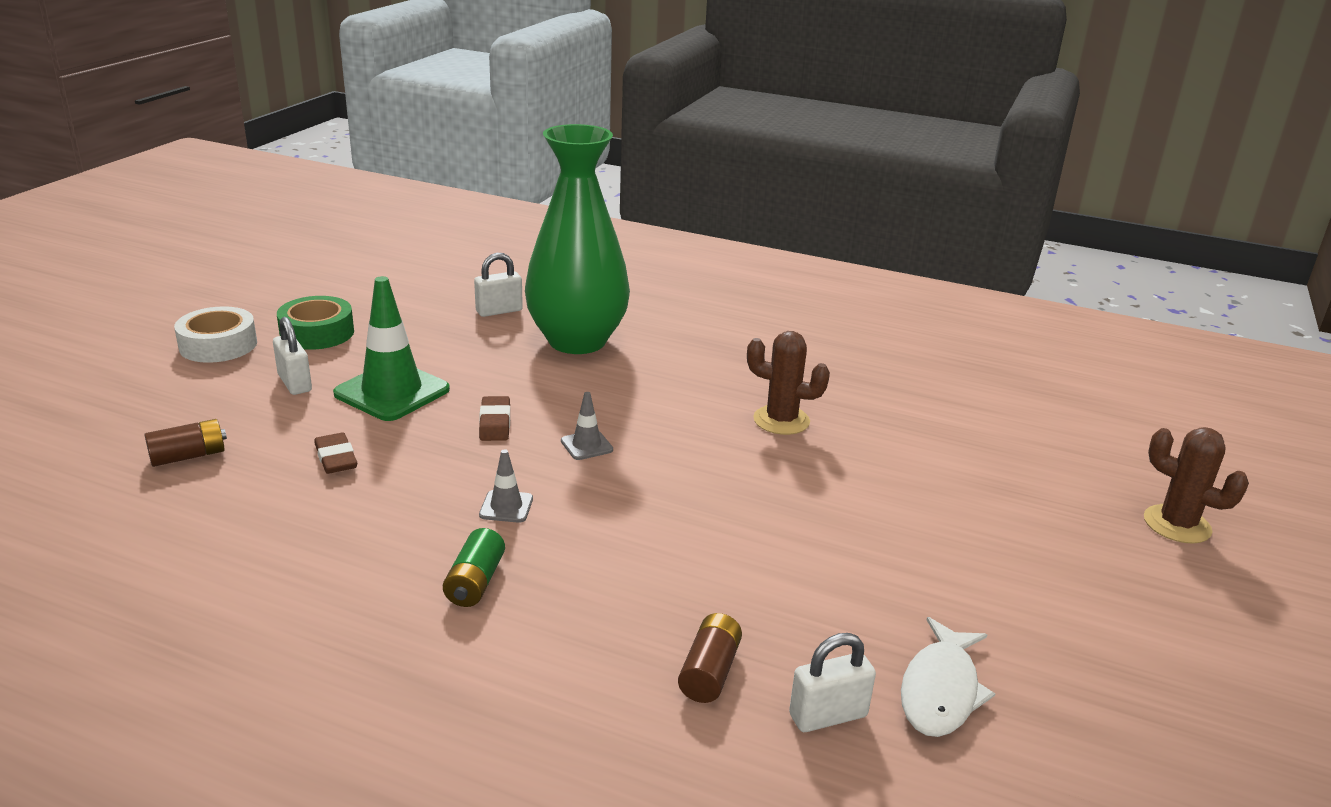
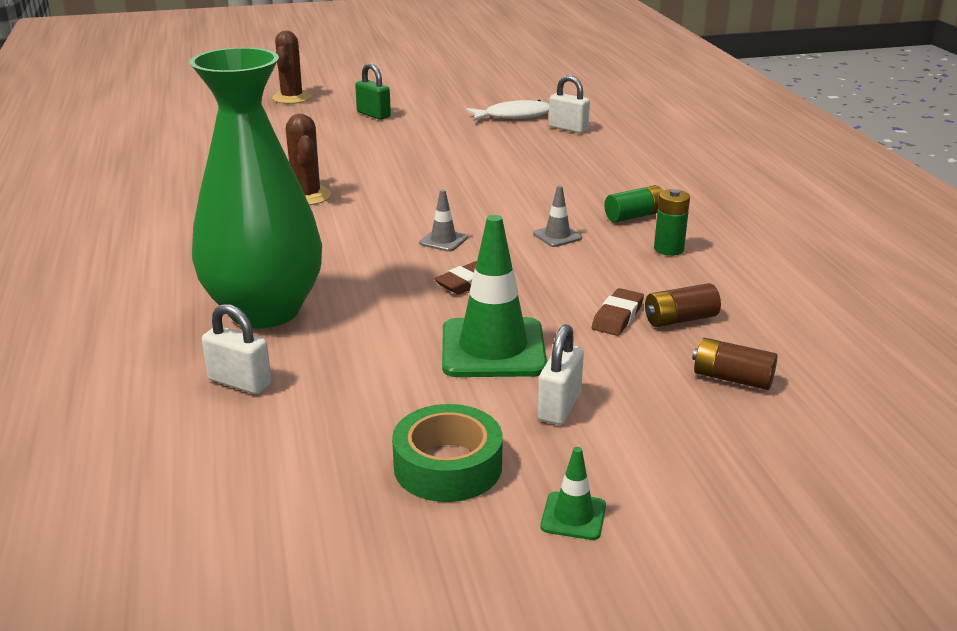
camera: 125 degrees left, 0 degrees up
white tape [174,306,257,363] -> green traffic cone [540,447,606,540]
brown battery [678,613,742,703] -> brown battery moved to [645,283,721,327]
none -> green padlock [355,63,391,120]
none -> green battery [654,189,690,256]

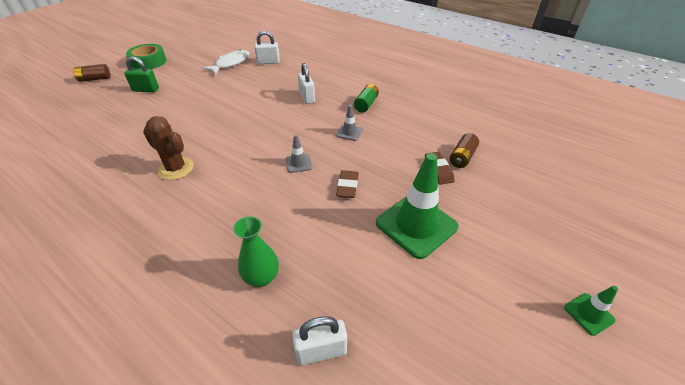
camera: 40 degrees left, 15 degrees up
green vase [190,47,322,328] -> green vase [233,216,279,287], size x0.42
brown cactus [272,30,311,104] -> none
green tape [392,404,503,502] -> green tape moved to [126,44,166,69]
white padlock [538,324,584,425] -> white padlock moved to [298,63,315,104]
green battery [654,189,690,256] -> none
brown battery [692,338,778,390] -> brown battery moved to [73,64,111,82]

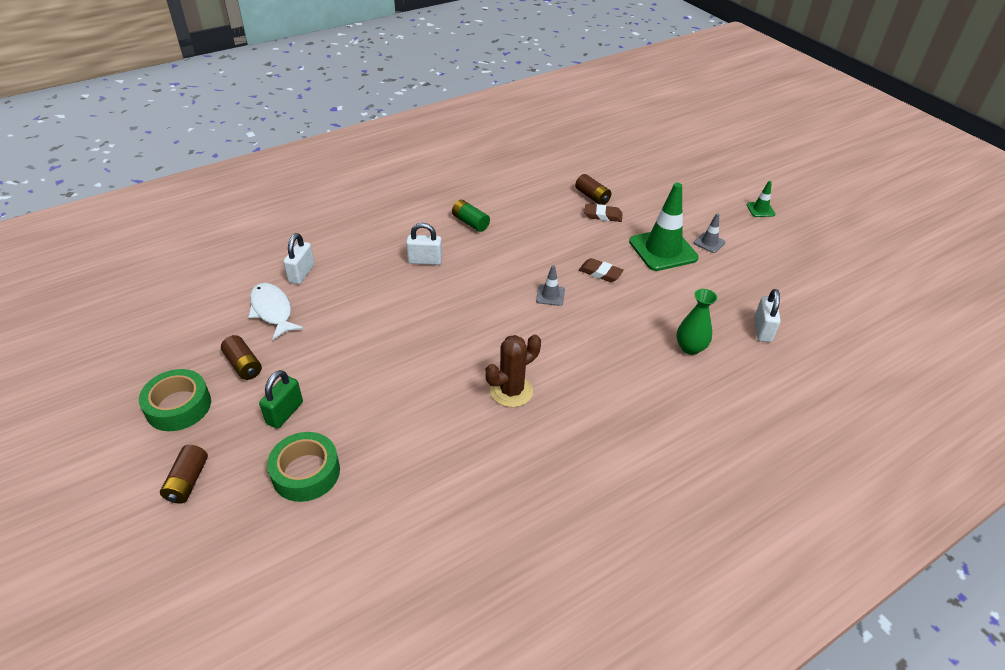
camera: 70 degrees left, 0 degrees up
grey traffic cone [336,105,363,141] -> grey traffic cone moved to [694,213,725,253]
none -> brown battery [221,335,262,380]
none -> green tape [267,432,340,502]

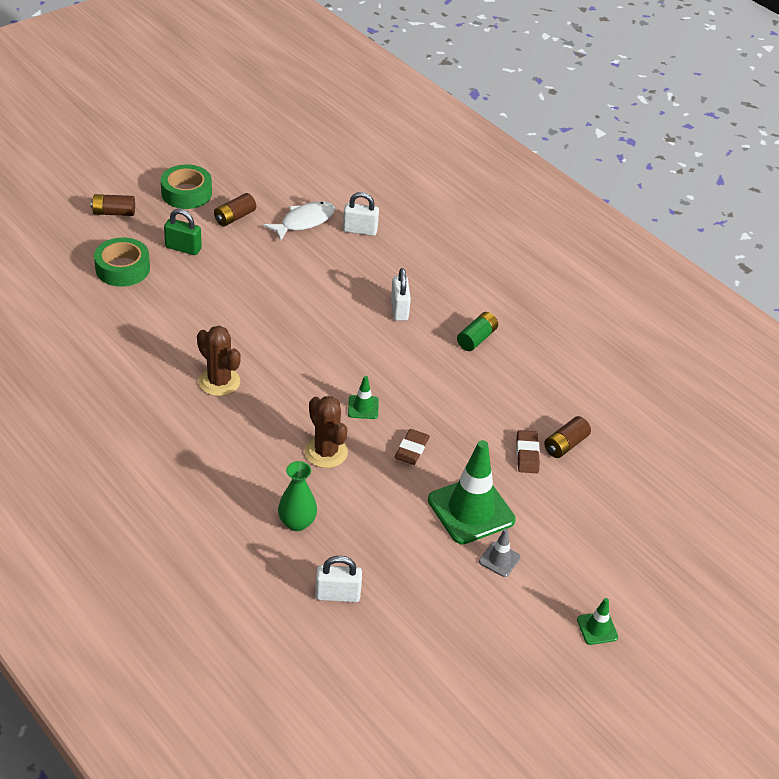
camera: 80 degrees right, 0 degrees up
grey traffic cone [536,265,565,306] -> green traffic cone [348,376,379,419]
none -> brown cactus [304,396,348,468]

